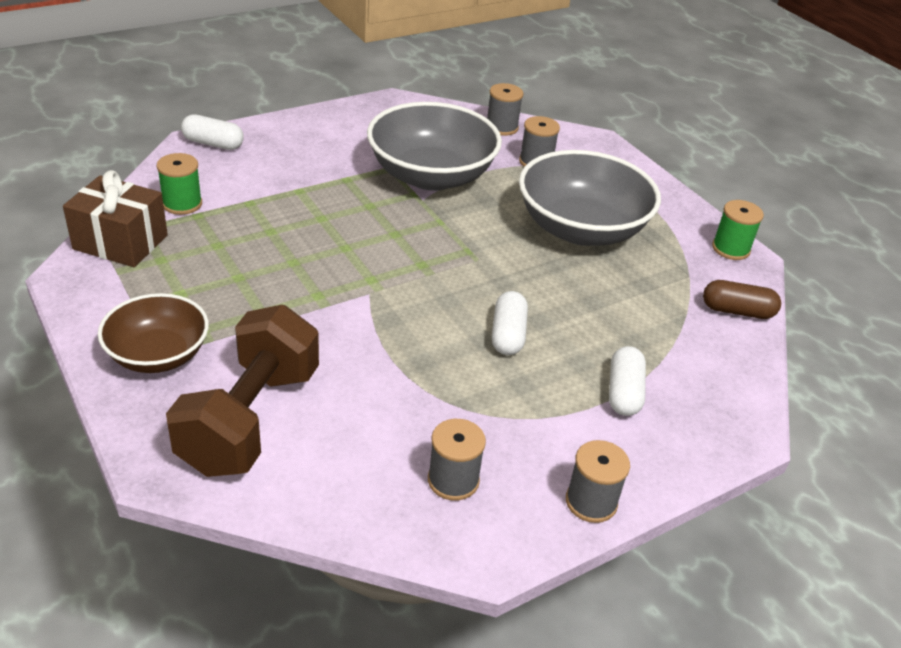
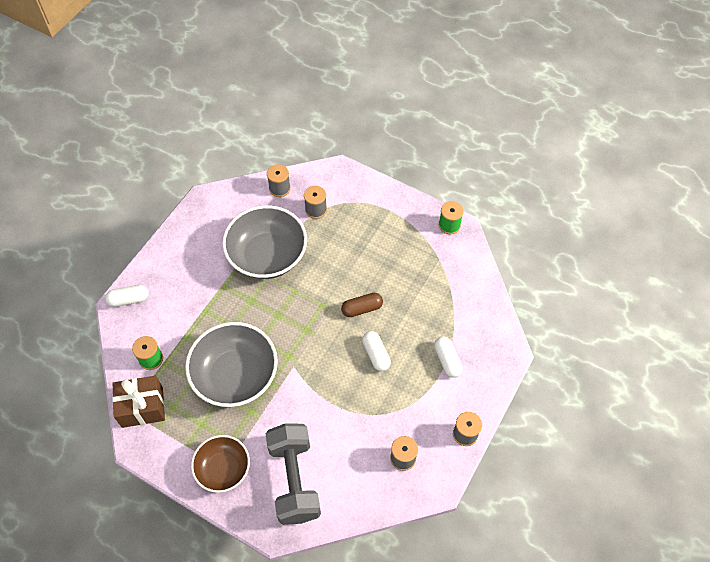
camera: 25 degrees left, 20 degrees up
brown dumbbell [166,305,319,477] -> grey dumbbell [266,423,321,525]
grey bowl [519,150,661,246] -> grey bowl moved to [185,322,278,407]
brown capsule [703,280,781,319] -> brown capsule moved to [341,293,383,317]

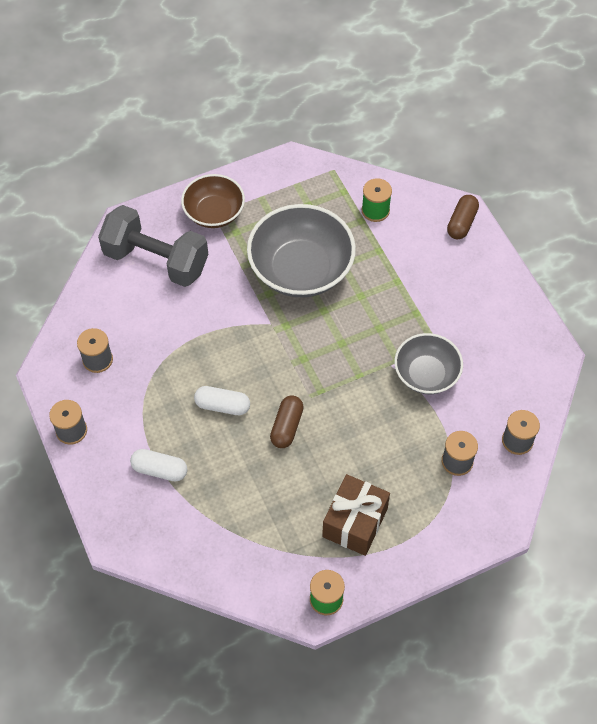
camera: 125 degrees right, 0 degrees up
white capsule [105,285,149,307] -> brown capsule [447,195,479,239]
brown gift [112,376,165,428] -> brown gift moved to [322,474,390,556]
grey bowl [222,205,307,279] -> grey bowl [394,333,463,394], size x0.61

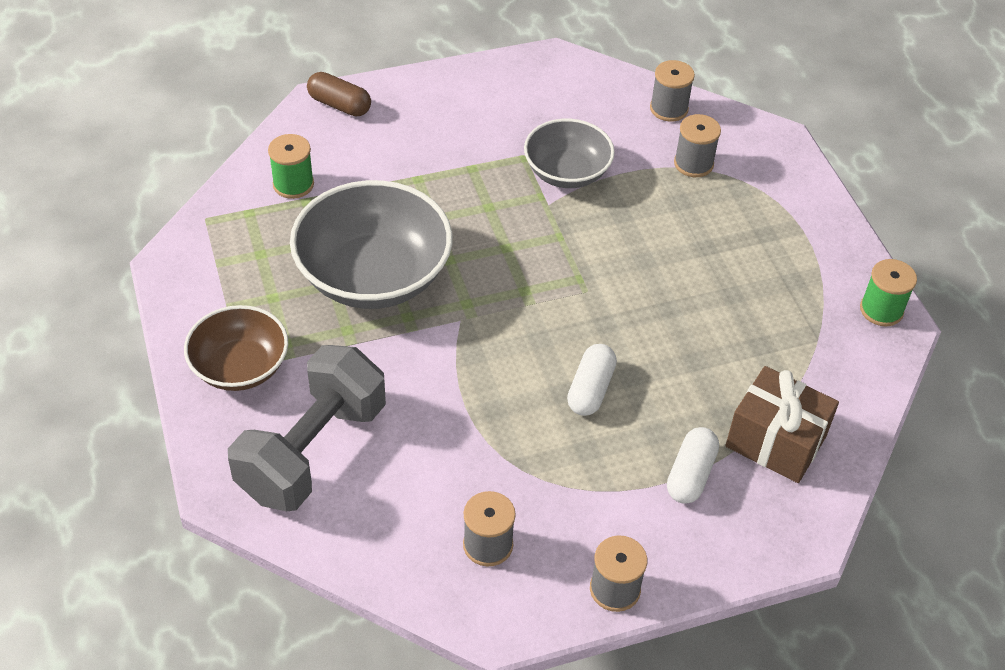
camera: 85 degrees left, 10 degrees down
brown capsule [270,395,304,448] -> none
brown gift [322,474,390,556] -> brown gift moved to [725,366,839,483]

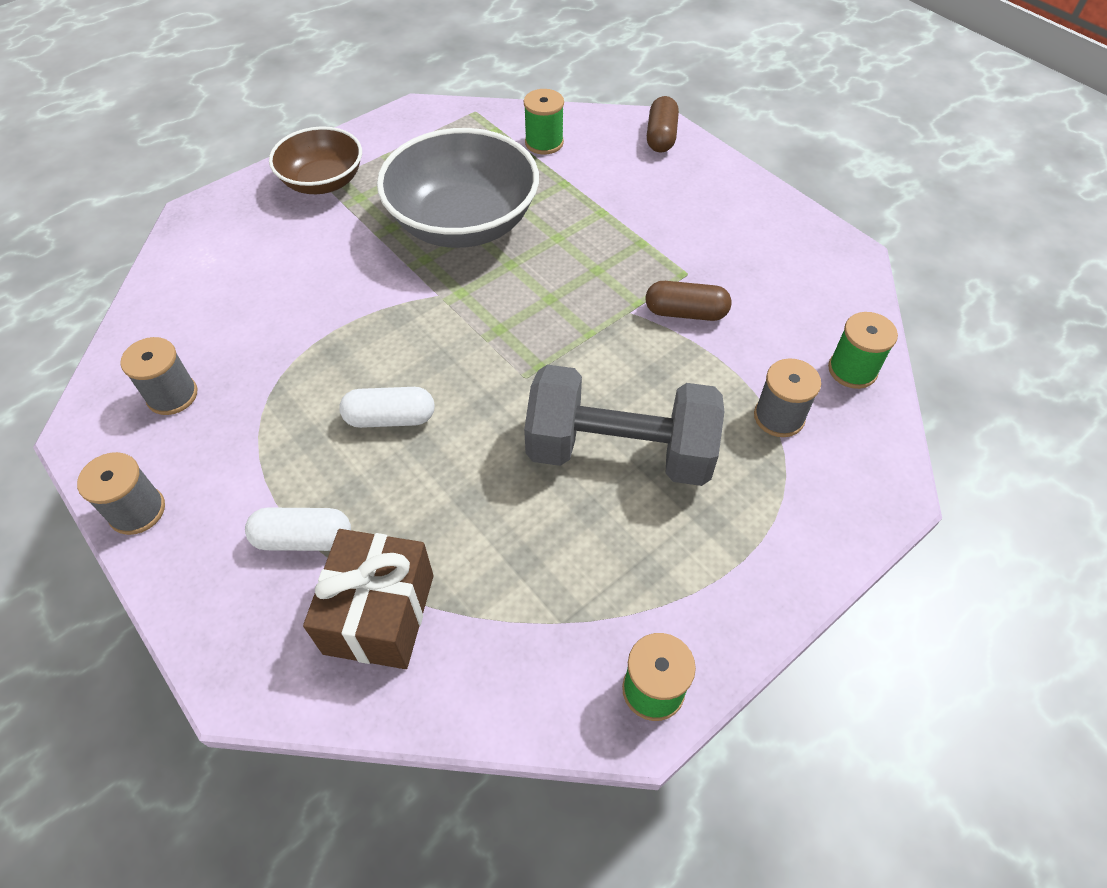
camera: 70 degrees right, 5 degrees up
grey dumbbell [228,345,386,511] -> grey dumbbell moved to [524,365,724,486]
grey bowl [524,119,615,188] -> brown capsule [645,281,731,321]
grey spool [650,60,695,122] -> green spool [828,312,898,389]

